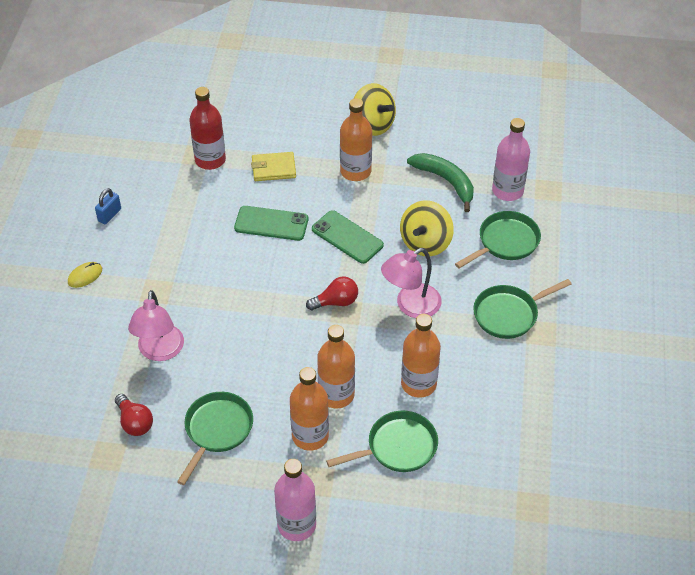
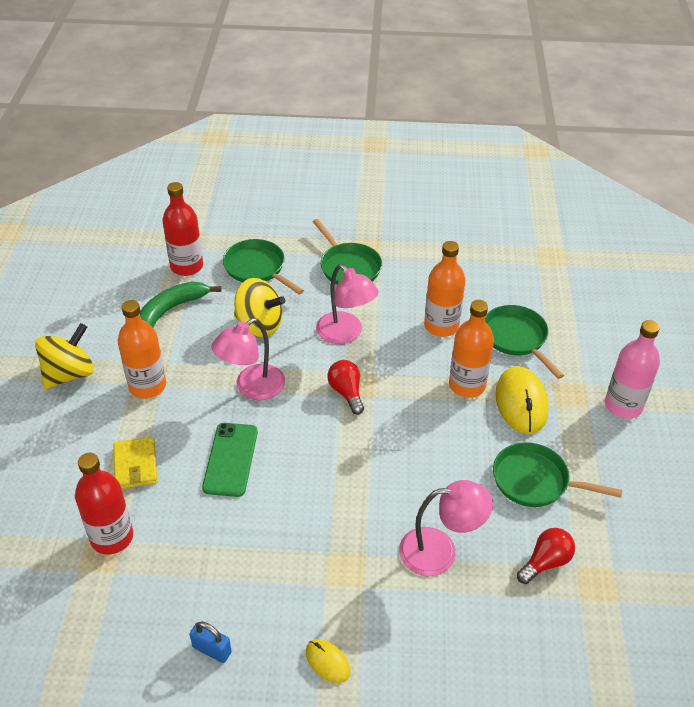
camera: 95 degrees left, 5 degrees down
orange bottle [290,367,329,451] -> yellow mouse [495,366,549,434]
green phone [312,210,384,264] -> pink lamp [211,318,285,400]
pink bottle [492,118,530,201] -> red bottle [162,182,203,276]

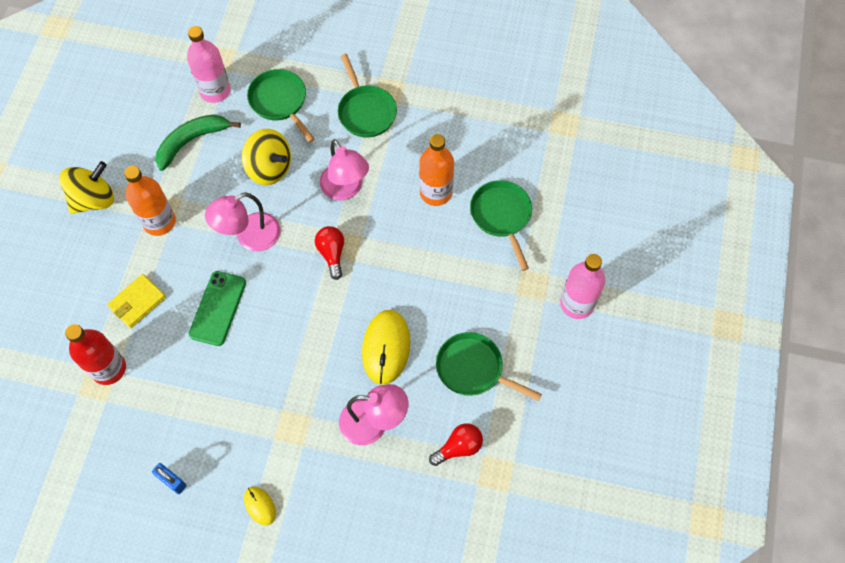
camera: 10 degrees right, 20 degrees up
yellow wallet [113,437,158,489] -> yellow wallet turned 45 degrees clockwise [107,274,166,328]
red bottle [162,182,203,276] -> pink bottle [187,26,231,103]
orange bottle [449,300,494,398] -> none
yellow mouse [495,366,549,434] -> yellow mouse moved to [362,310,410,385]

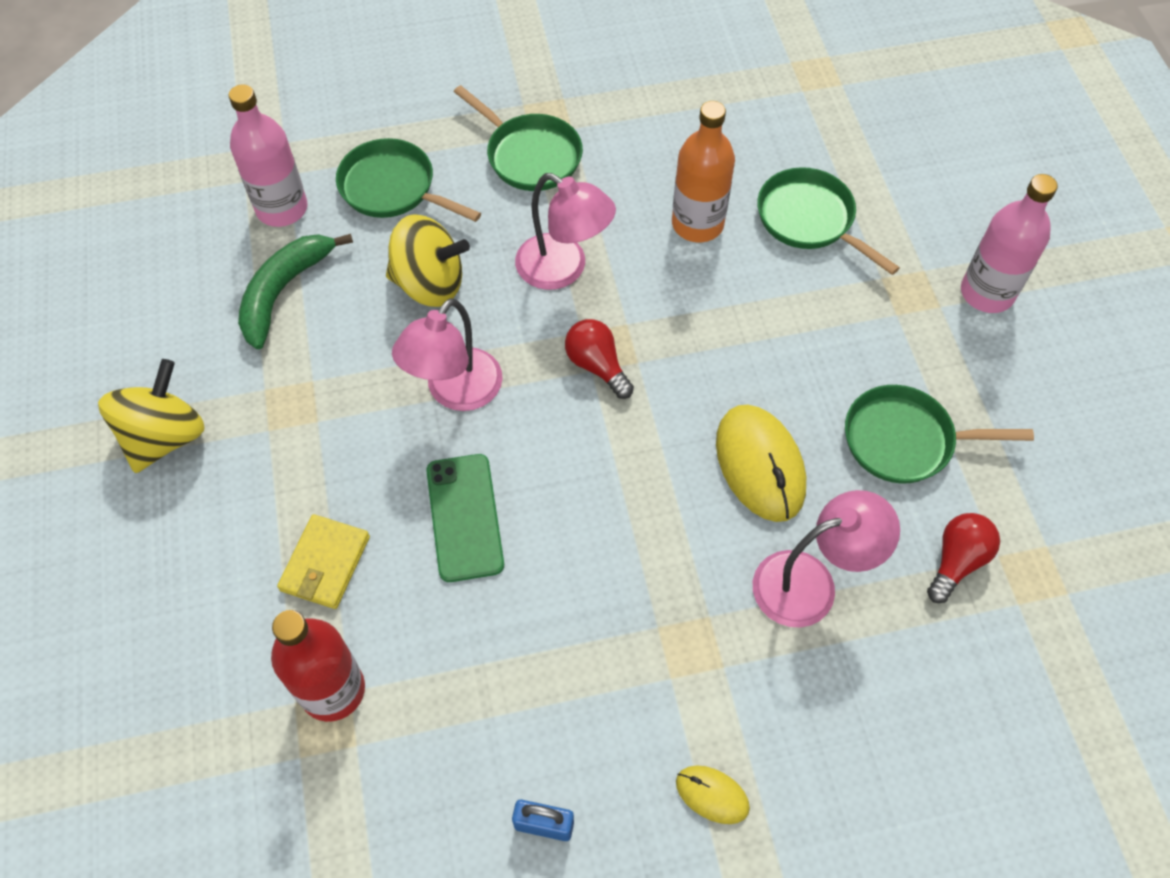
camera: 25 degrees left, 5 degrees down
orange bottle [124,166,176,236] -> none

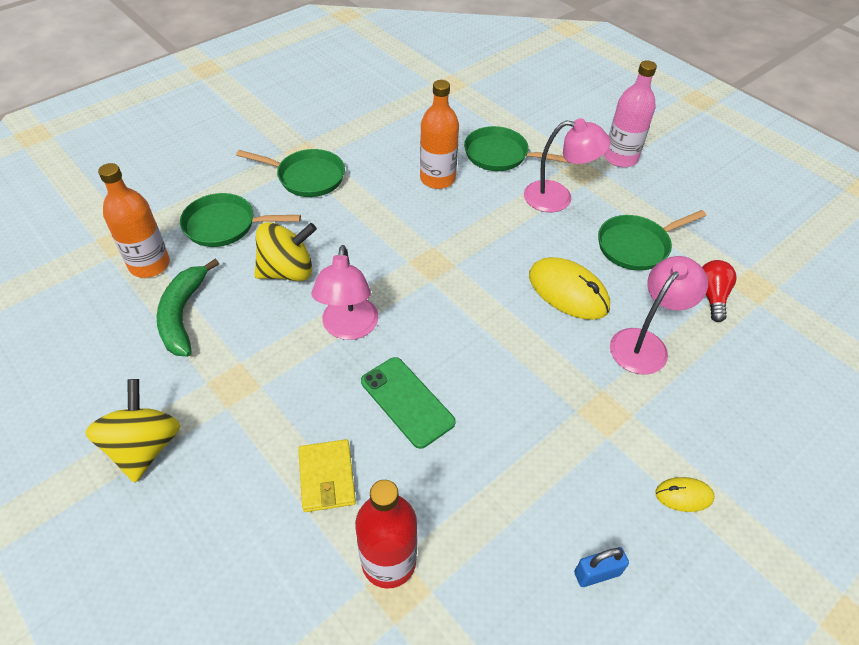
camera: 30 degrees left, 10 degrees down
pink bottle [229,85,308,227] -> orange bottle [98,163,170,278]
pink lamp [515,173,616,290] -> pink lamp moved to [524,118,611,212]
red light bulb [565,319,634,399] -> none

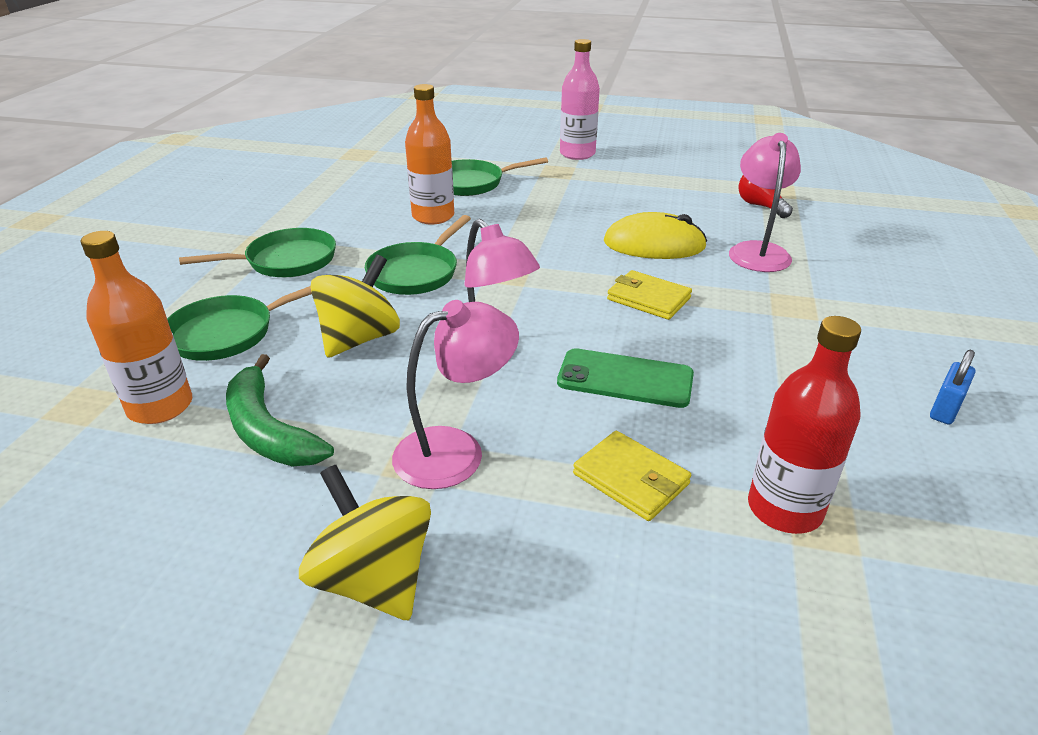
camera: 35 degrees left, 15 degrees down
pink lamp [524,118,611,212] -> pink lamp moved to [392,300,519,489]
green pan [598,210,706,271] -> green pan moved to [365,215,471,295]
yellow mouse [655,477,714,512] -> none
none -> yellow wallet [607,270,692,320]

